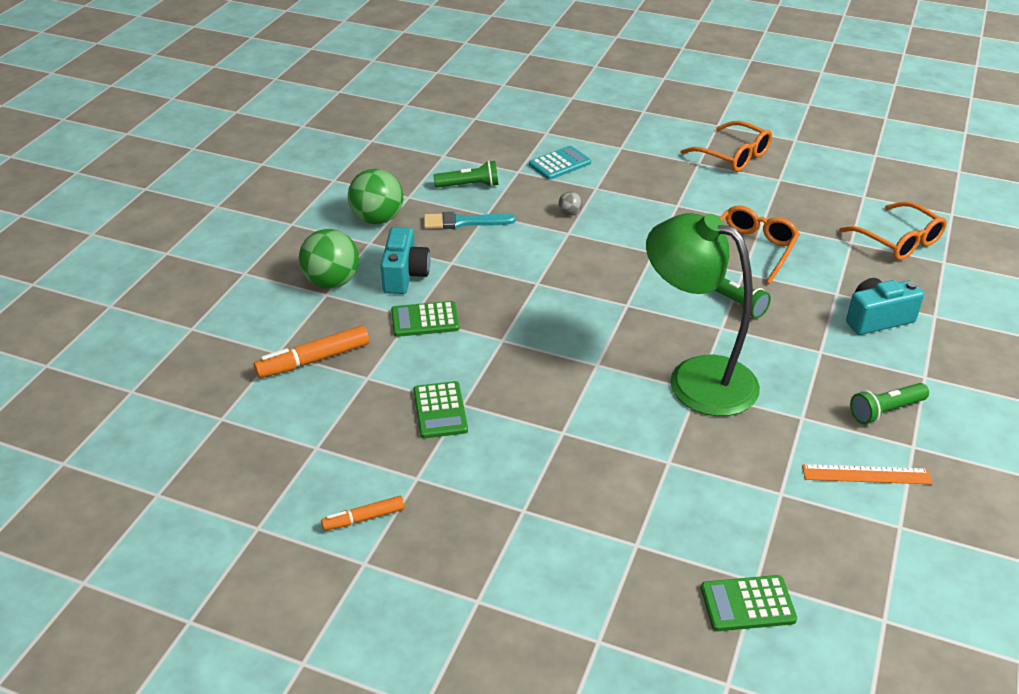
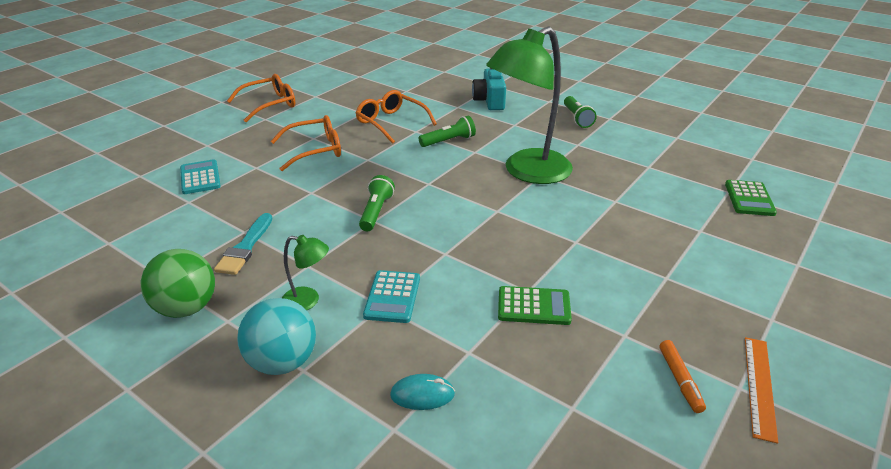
camera: 75 degrees left, 5 degrees down
orange marker [254,326,369,378] -> turquoise mouse [390,374,455,410]
green ball [299,229,359,289] -> turquoise ball [237,298,316,375]
turquoise camera [380,227,430,294] -> green lamp [282,235,329,310]
green calculator [391,301,459,337] -> turquoise calculator [363,270,420,323]
green flashlight [433,160,498,188] -> green flashlight moved to [359,175,395,231]
grey ball [559,191,583,216] -> none
orange ruler [802,464,933,484] -> orange ruler moved to [745,337,778,444]
orange glasses [839,201,947,260] -> orange glasses moved to [271,115,341,171]

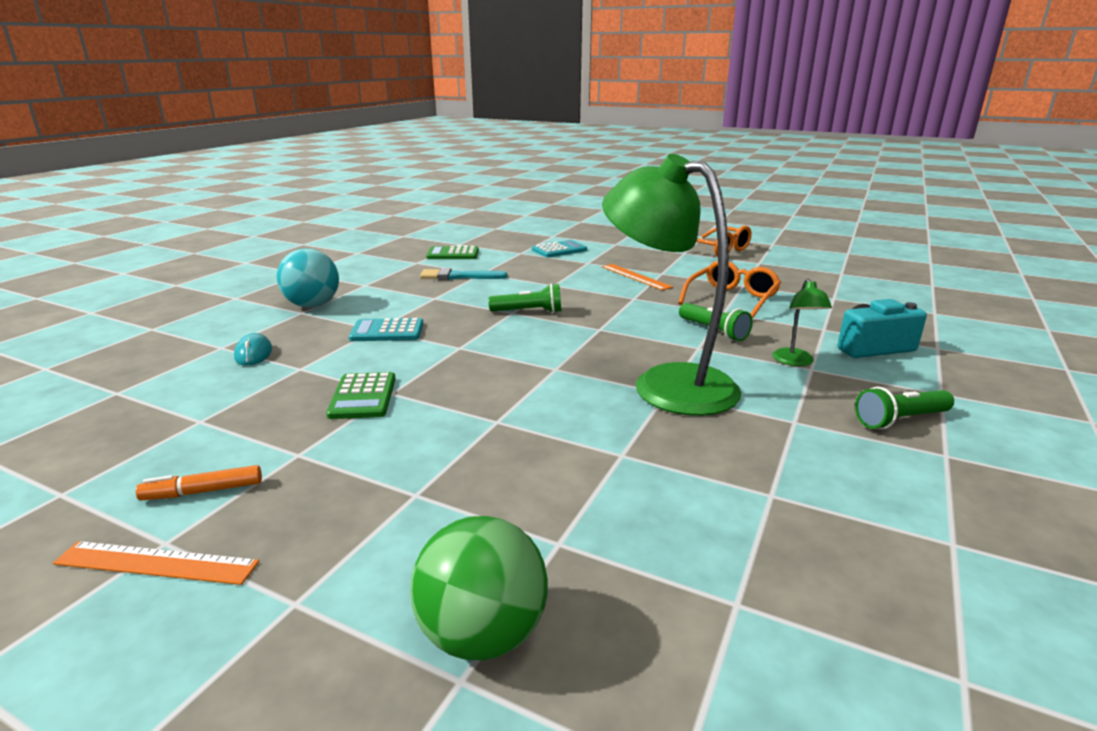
camera: 80 degrees right, 10 degrees down
green ball [141,249,215,318] -> green ball moved to [410,516,548,661]
orange glasses [271,115,341,171] -> orange ruler [602,264,673,290]
green lamp [282,235,329,310] -> green lamp moved to [772,279,832,366]
green calculator [725,180,777,216] -> green calculator moved to [426,246,479,259]

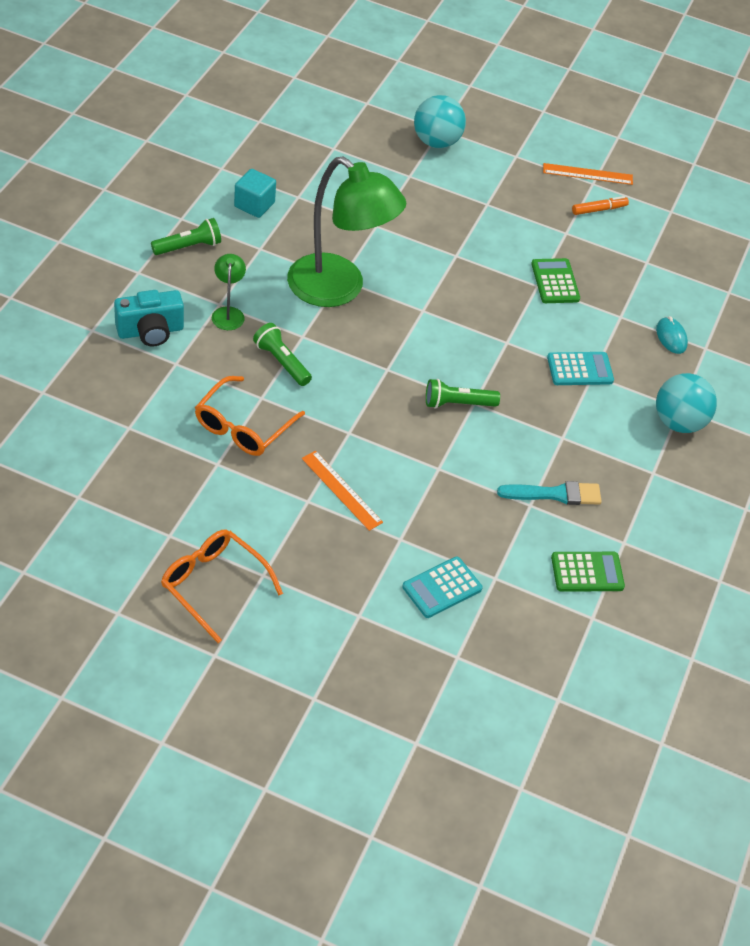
camera: 170 degrees right, 25 degrees up
green ball [410,516,548,661] -> turquoise ball [414,95,466,148]
none -> turquoise cube [234,169,276,218]

